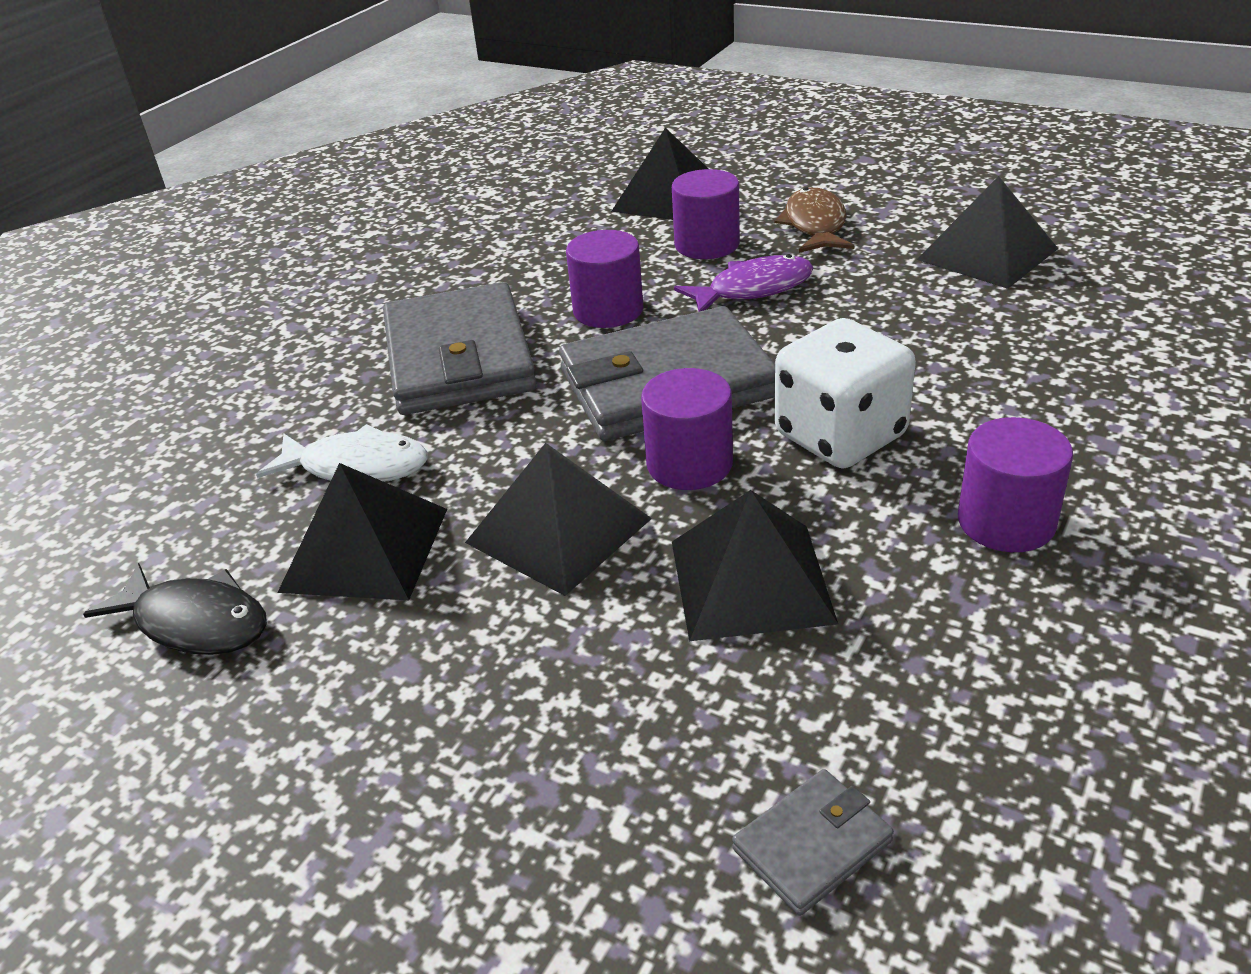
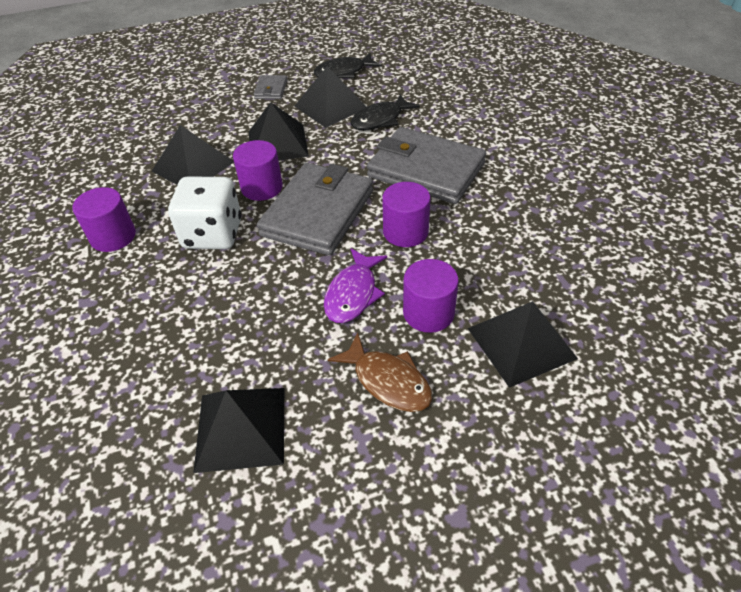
camera: 130 degrees right, 10 degrees up
white fish [256,424,428,482] -> black fish [351,94,420,130]
grey wallet [732,769,894,916] -> grey wallet moved to [254,75,287,99]

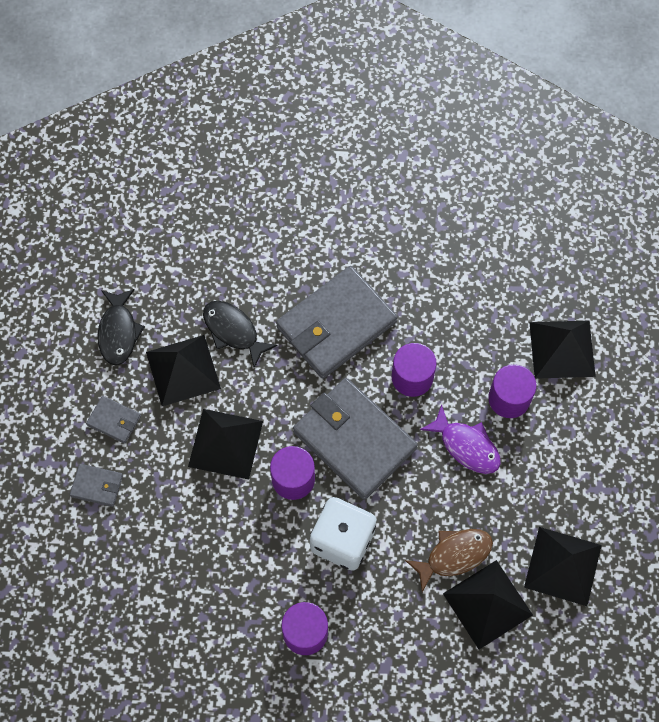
camera: 70 degrees left, 20 degrees up
black pyramid [152,125,234,185] -> black pyramid moved to [443,560,533,649]
brown fish [328,333,432,412] -> brown fish moved to [405,529,493,592]
black fish [351,94,420,130] -> black fish turned 150 degrees clockwise [203,301,278,368]
none -> grey wallet [70,464,123,507]

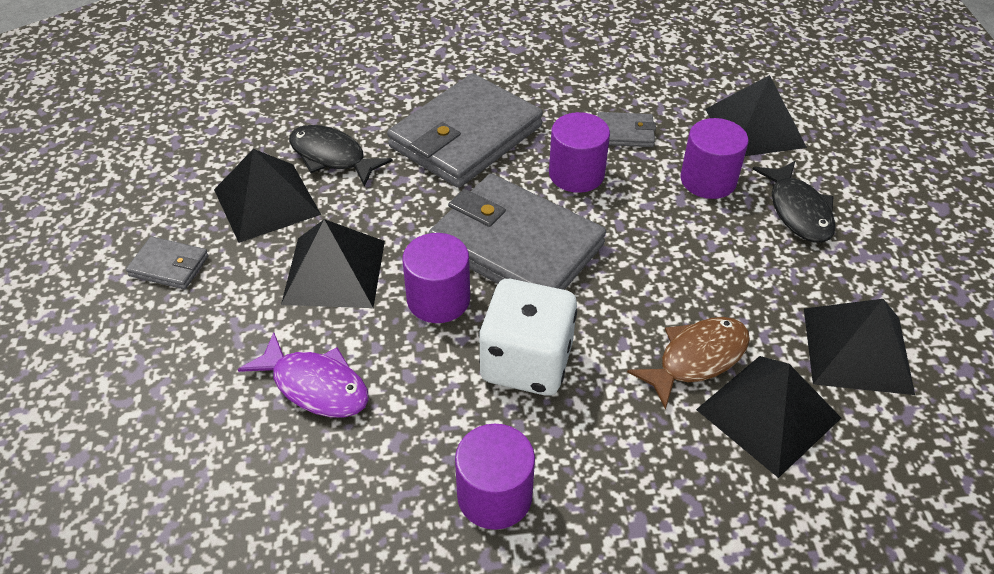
camera: 10 degrees left, 20 degrees down
grey wallet [70,464,123,507] -> grey wallet moved to [597,112,656,147]
black fish [98,289,145,366] -> black fish moved to [753,161,836,243]
purple fish [420,405,501,474] -> purple fish moved to [238,332,369,418]

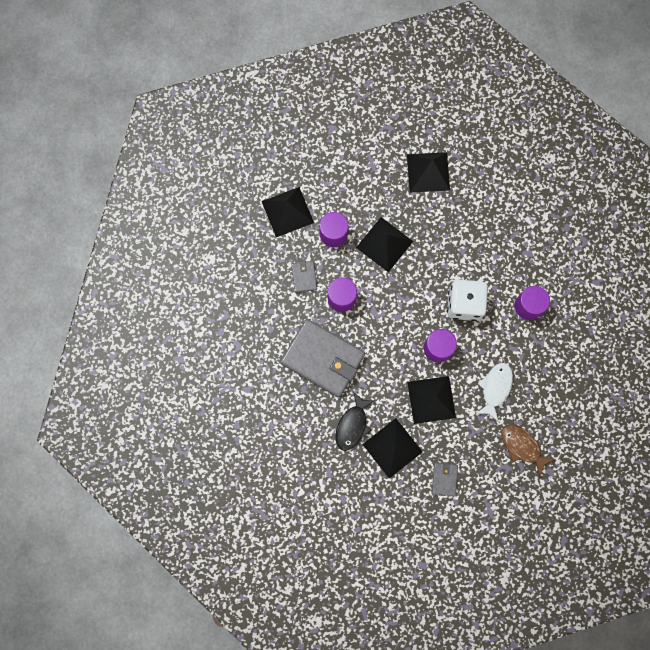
camera: 100 degrees left, 30 degrees up
purple fish [238,332,369,418] -> white fish [476,363,513,422]
grey wallet [428,174,606,290] -> none
brown fish [627,317,750,410] -> brown fish moved to [501,424,555,477]
black pyramid [696,356,841,478] -> black pyramid moved to [356,217,413,272]
black fish [753,161,836,243] -> none

